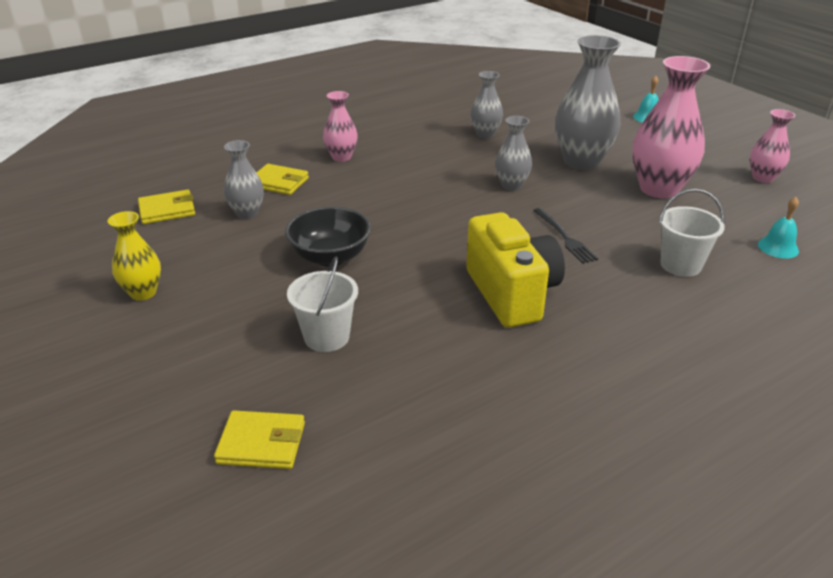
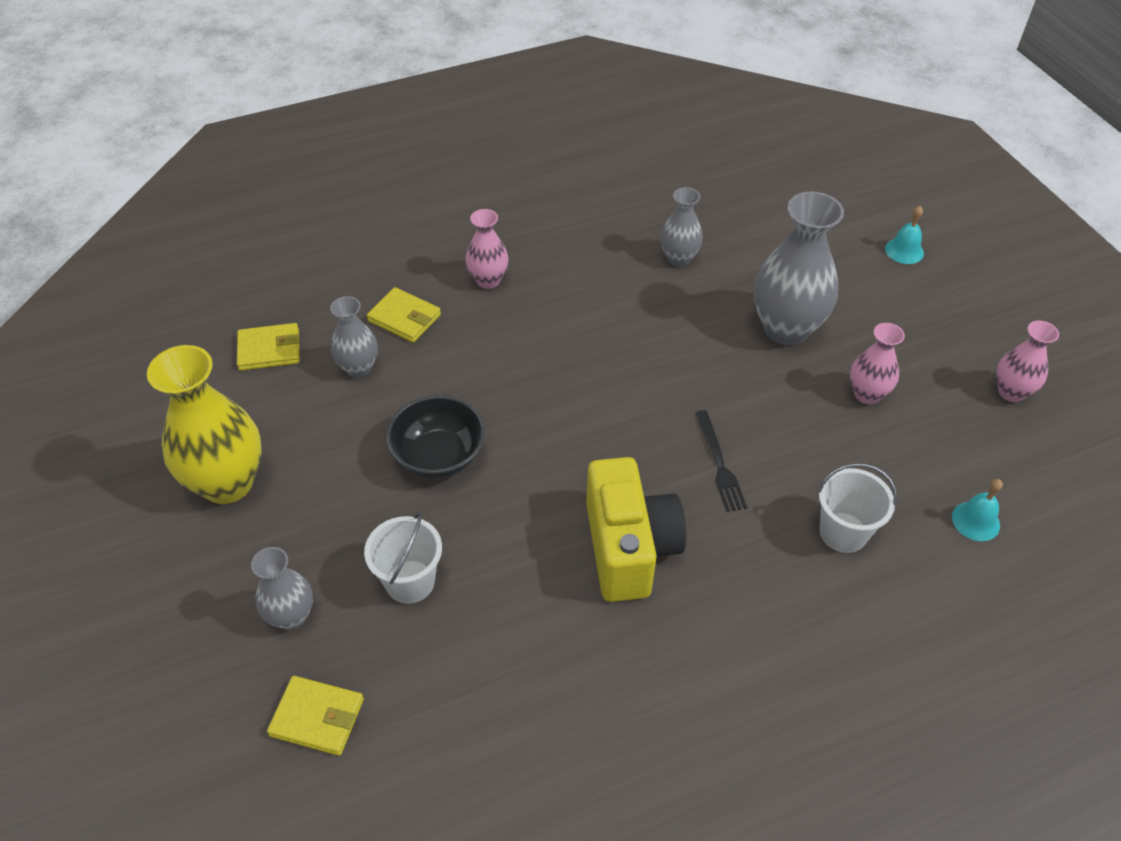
camera: 10 degrees right, 15 degrees up
yellow vase [108,211,161,301] -> yellow vase [147,345,262,504], size x1.82
grey vase [495,116,532,191] -> grey vase moved to [251,547,313,630]
pink vase [632,56,711,198] -> pink vase [850,323,905,404], size x0.55

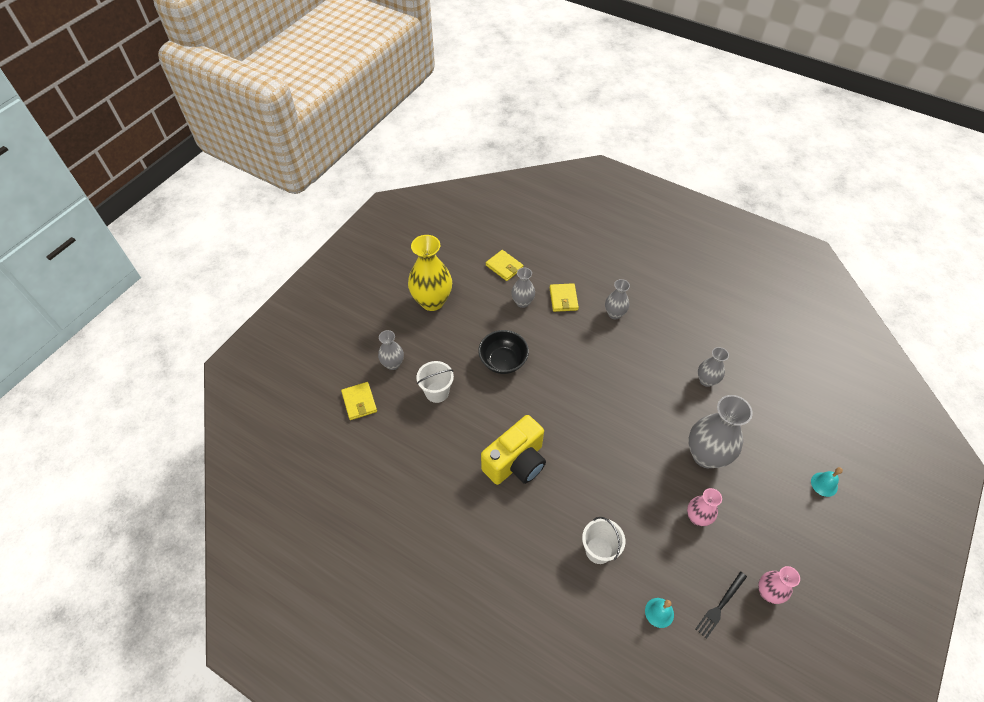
camera: 55 degrees right, 5 degrees up
pink vase [465,209,509,289] -> grey vase [605,279,630,319]
black fork [696,410,747,512] -> black fork moved to [695,571,747,639]

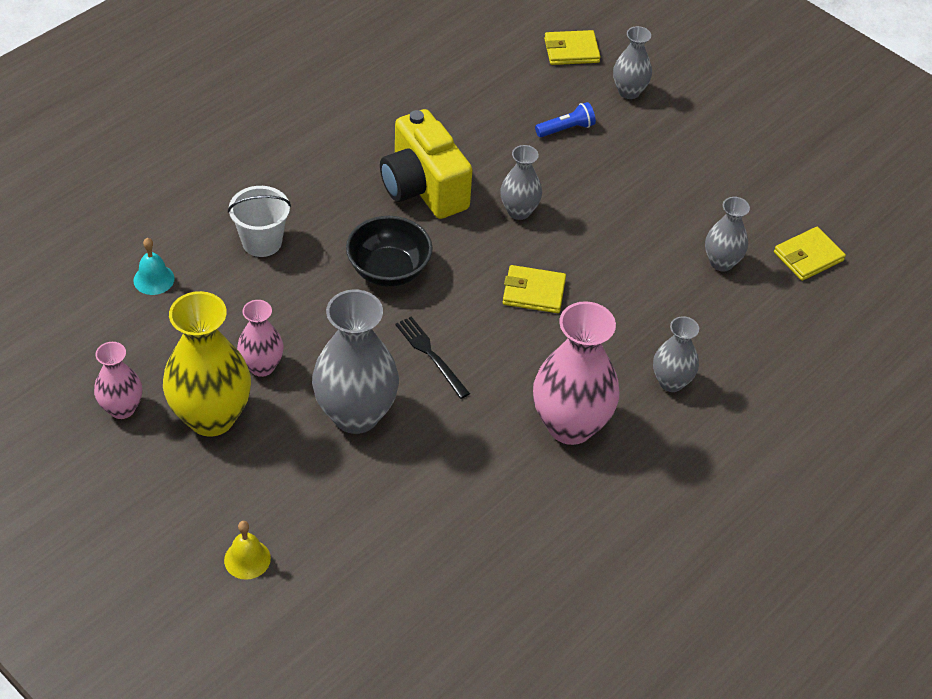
camera: 100 degrees right, 5 degrees down
yellow vase [408,235,452,311] -> yellow vase moved to [163,291,251,437]
white bucket [416,361,454,403] -> blue flashlight [535,102,596,137]
black bowl [478,330,529,374] -> black bowl moved to [346,216,433,287]
yellow wallet [550,283,579,312] -> yellow wallet moved to [503,265,566,313]
black fork [695,571,747,639] -> black fork moved to [395,317,470,399]
grey vase [698,347,729,387] -> grey vase moved to [500,145,542,220]
turquoise bell [811,467,843,497] -> yellow bell [224,521,271,580]
none -> pink vase [533,301,619,445]

